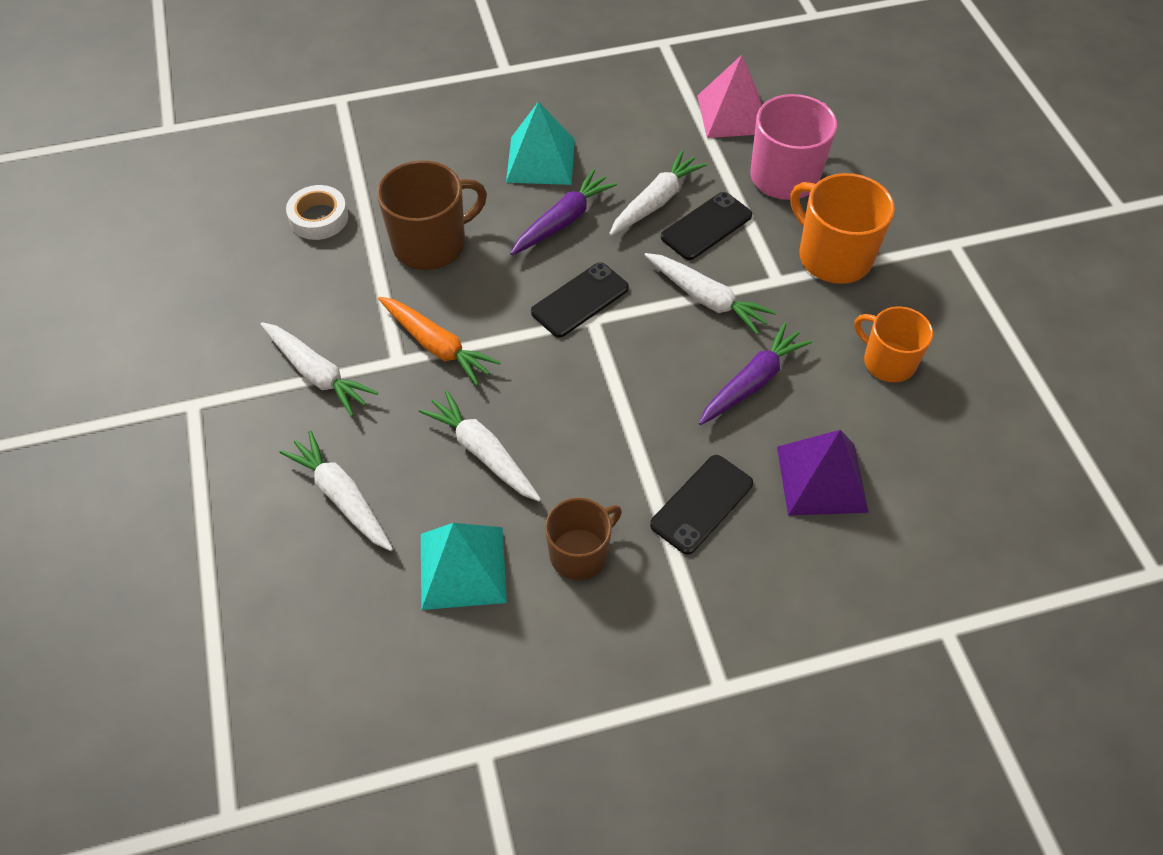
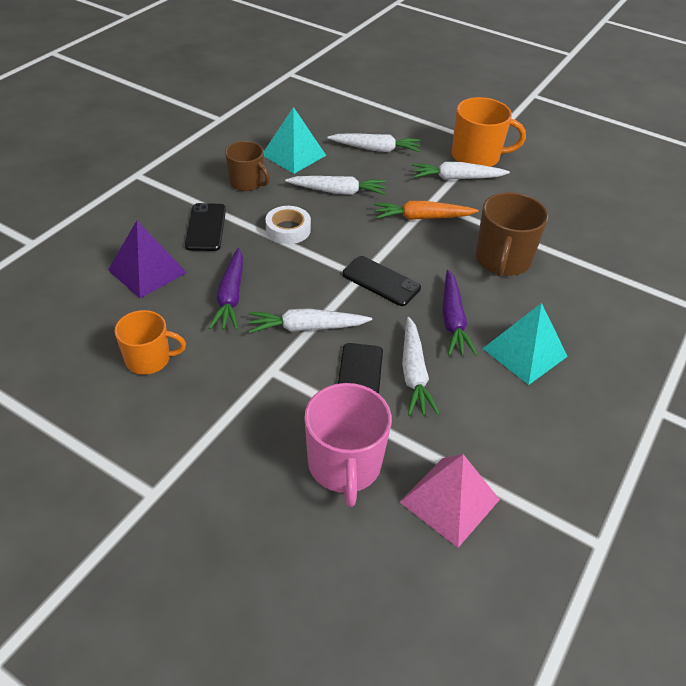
camera: 135 degrees right, 10 degrees down
white tape [286,185,348,240] -> white tape moved to [265,206,311,244]
black phone [531,262,629,338] -> black phone turned 60 degrees counterclockwise [342,256,421,306]
brown mug [545,498,622,580] -> brown mug turned 60 degrees counterclockwise [225,141,270,191]
orange mug [790,173,895,284] -> orange mug moved to [452,97,526,167]

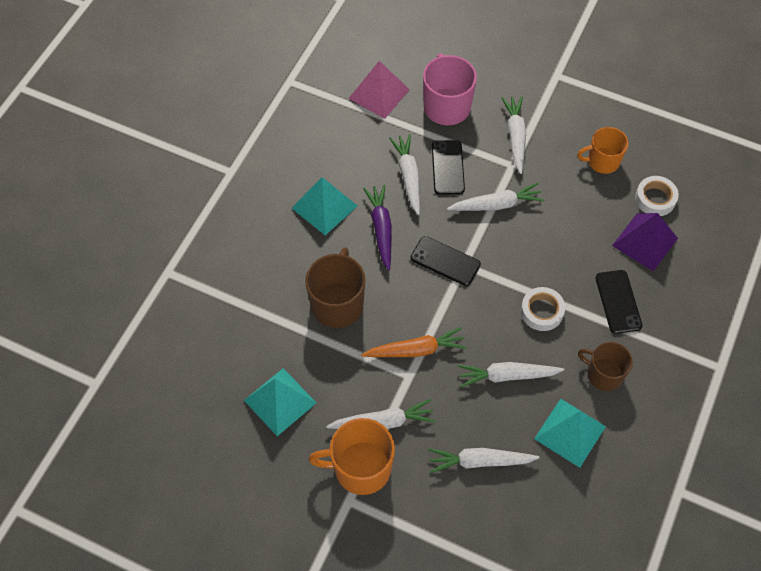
camera: 175 degrees right, 15 degrees up
purple carrot [209,248,243,330] -> none
none -> turquoise pyramid [244,368,316,436]
none -> white carrot [502,96,526,174]
none -> white tape [635,176,679,216]

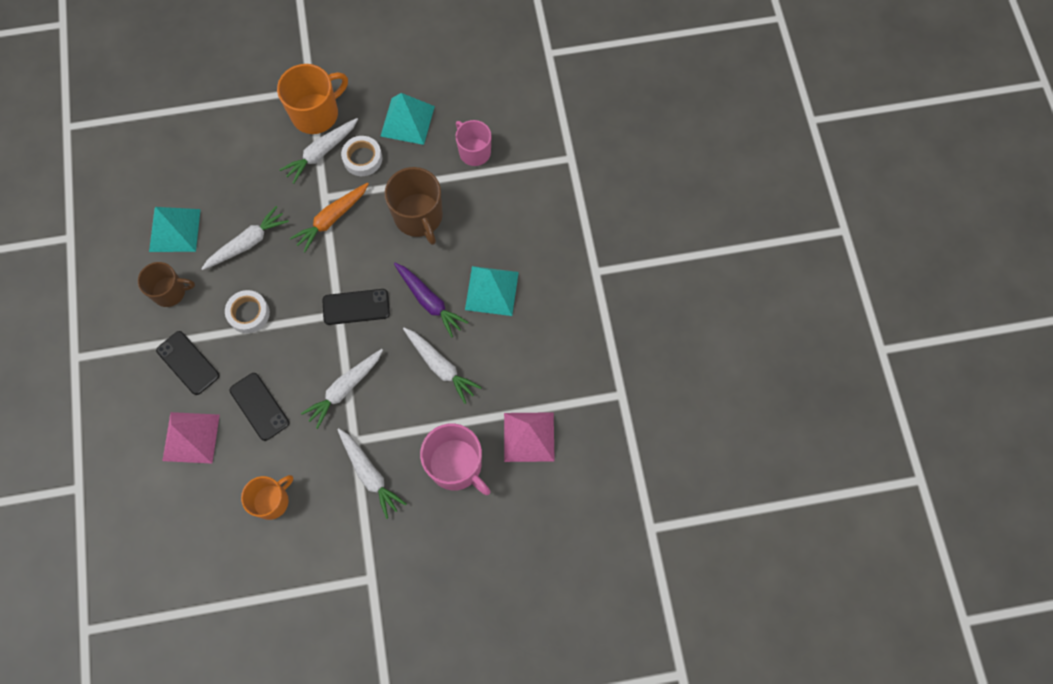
camera: 145 degrees right, 10 degrees up
white carrot [428,448,540,473] -> none
black phone [432,140,465,195] -> black phone moved to [230,373,289,441]
purple pyramid [612,213,678,271] -> pink pyramid [163,412,220,464]
white tape [635,176,679,216] -> white tape moved to [341,136,382,176]
none -> pink mug [456,120,491,166]

